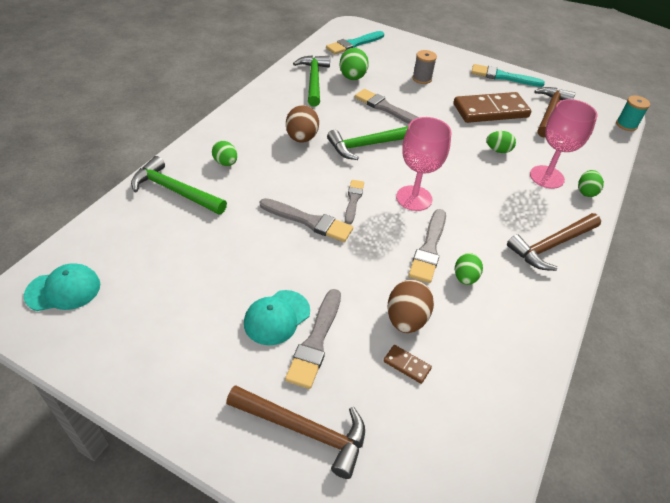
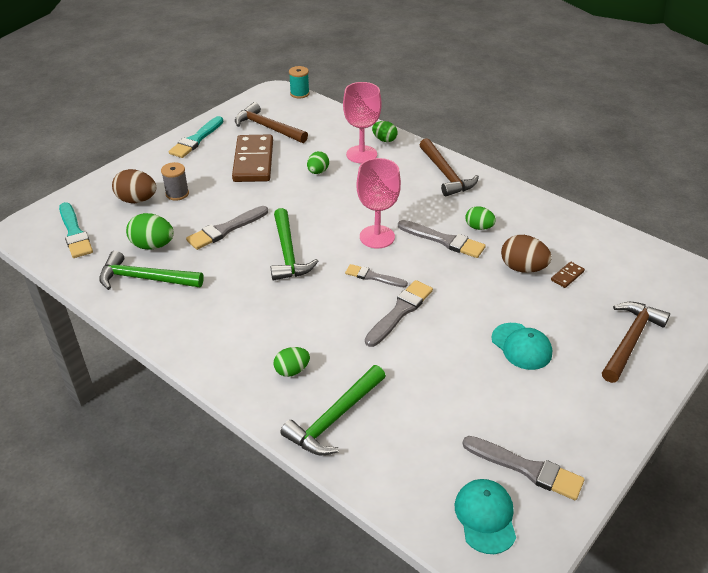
camera: 75 degrees left, 5 degrees down
grey brush [285,289,341,389] -> grey brush moved to [462,436,584,500]
brown egg [286,105,319,143] -> brown egg moved to [112,169,156,203]

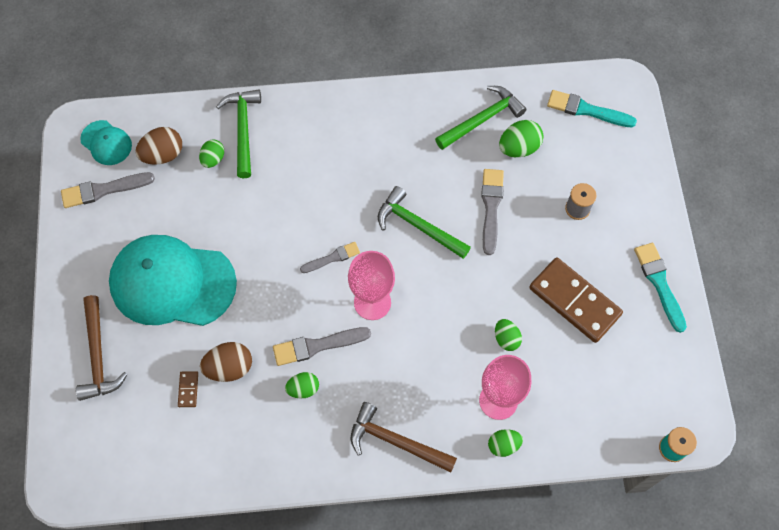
camera: 135 degrees right, 25 degrees up
brown egg [112,169,156,203] -> brown egg moved to [136,127,182,165]
brown hammer [235,102,308,143] -> none
green egg [274,347,310,377] -> green egg moved to [199,139,224,168]
grey brush [365,280,433,347] -> none
turquoise cap [491,323,552,370] -> turquoise cap [109,235,237,326], size x2.15

